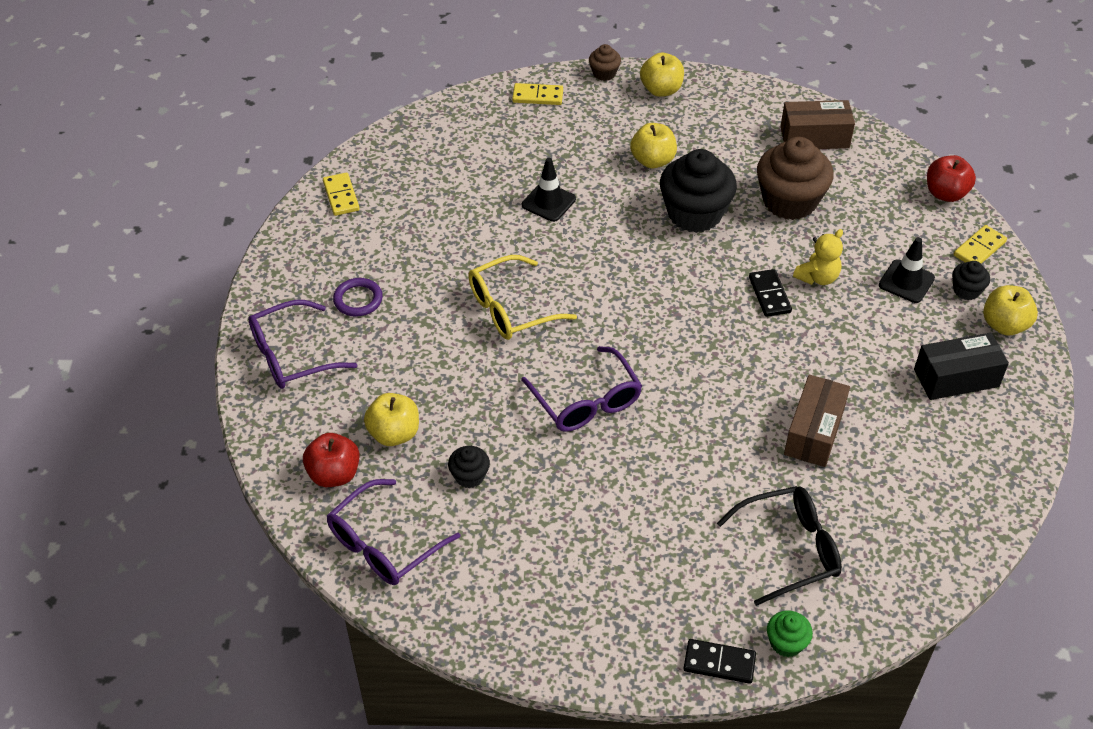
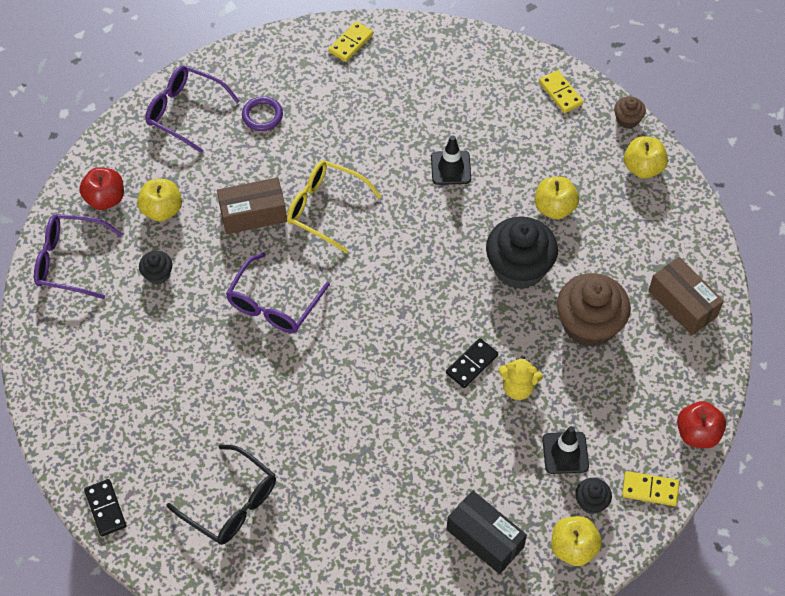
camera: 55 degrees right, 10 degrees up
green cupcake [767,610,813,657] -> none
brown box [784,375,850,467] -> brown box moved to [217,177,287,234]

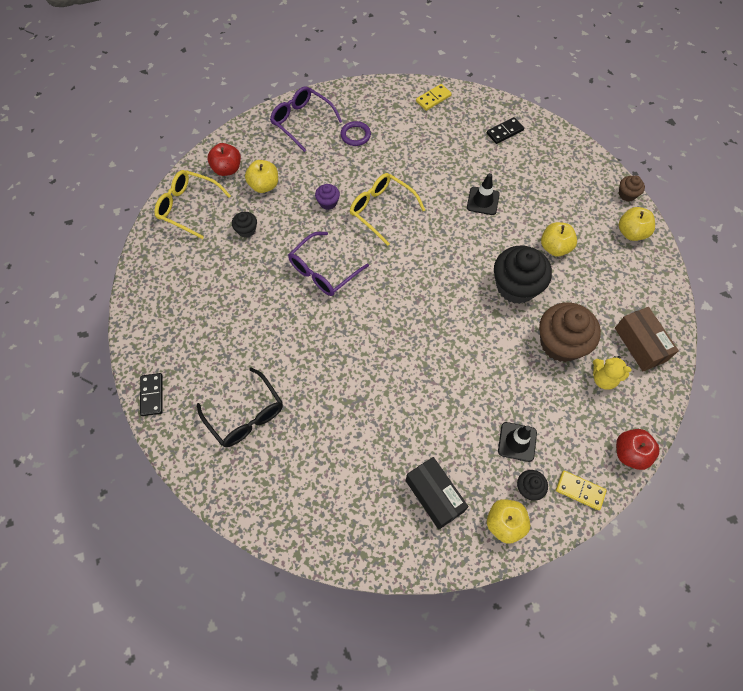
camera: 15 degrees right, 5 degrees up
purple glasses [34,214,123,299] -> yellow glasses [154,170,231,239]
brown box [217,177,287,234] -> purple cupcake [315,184,340,210]
black domino [446,338,498,388] -> black domino moved to [487,117,524,144]
yellow teddy bear [498,356,543,400] -> yellow teddy bear moved to [593,356,631,390]
yellow domino [539,70,583,113] -> none

